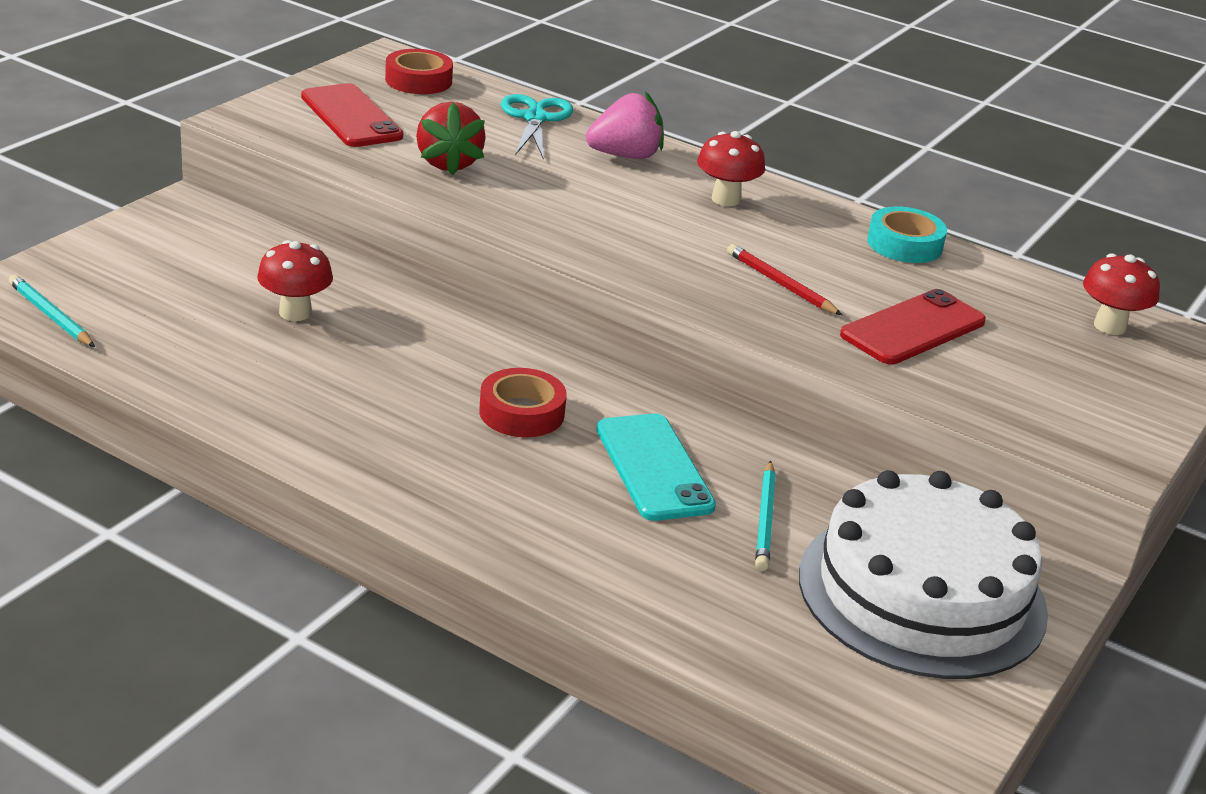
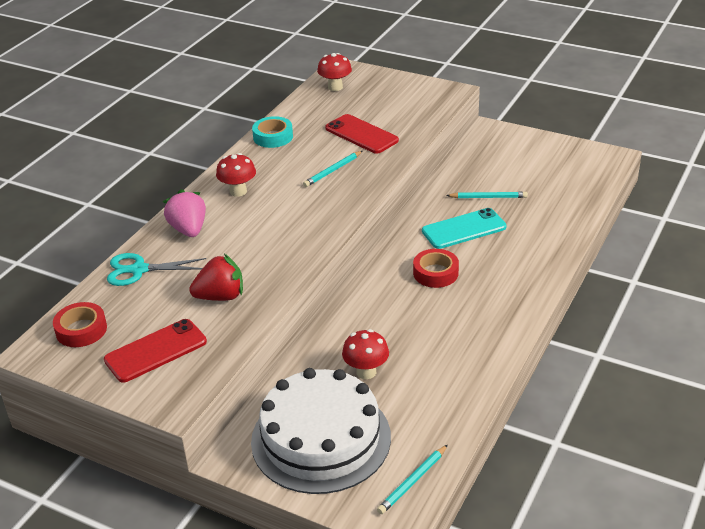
camera: 90 degrees left, 5 degrees up
red pencil [727,244,842,315] -> turquoise pencil [303,151,362,187]
white cake [799,470,1048,679] -> white cake moved to [251,368,391,494]

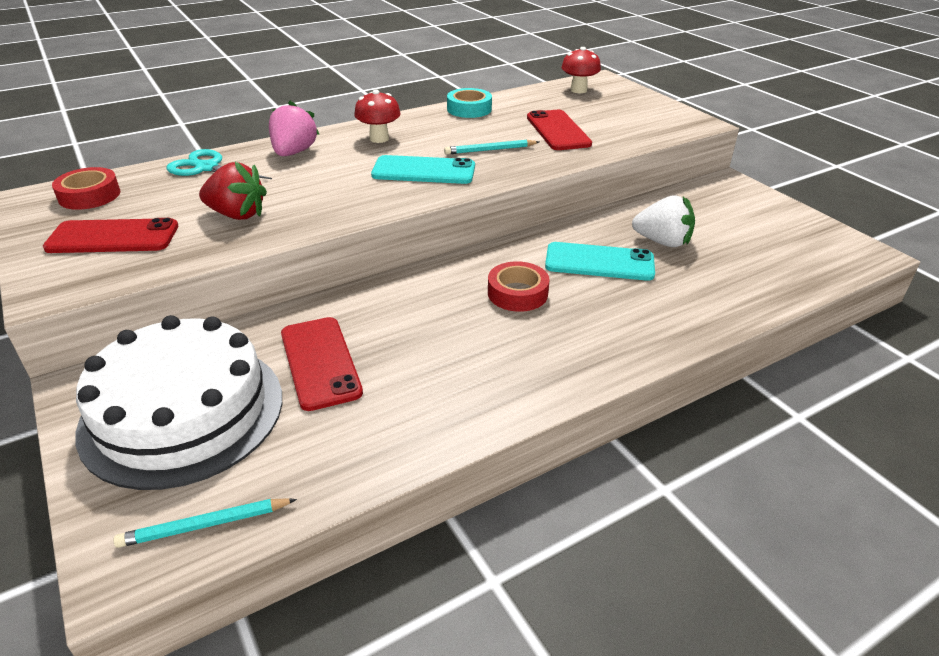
camera: 30 degrees right, 0 degrees up
red mushroom [342,329,389,379] -> red phone [281,317,363,411]
turquoise pencil [446,192,528,198] -> white strawberry [632,195,695,247]
none -> turquoise phone [371,155,475,184]

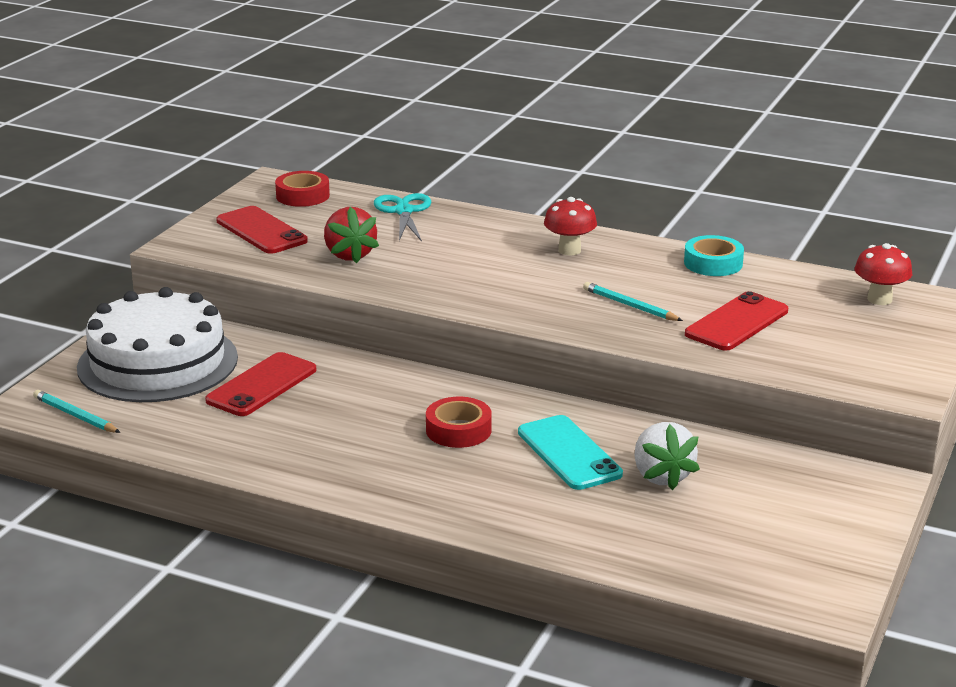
camera: 55 degrees right, 10 degrees down
pink strawberry [269,101,320,156] -> none
turquoise phone [371,155,475,184] -> none

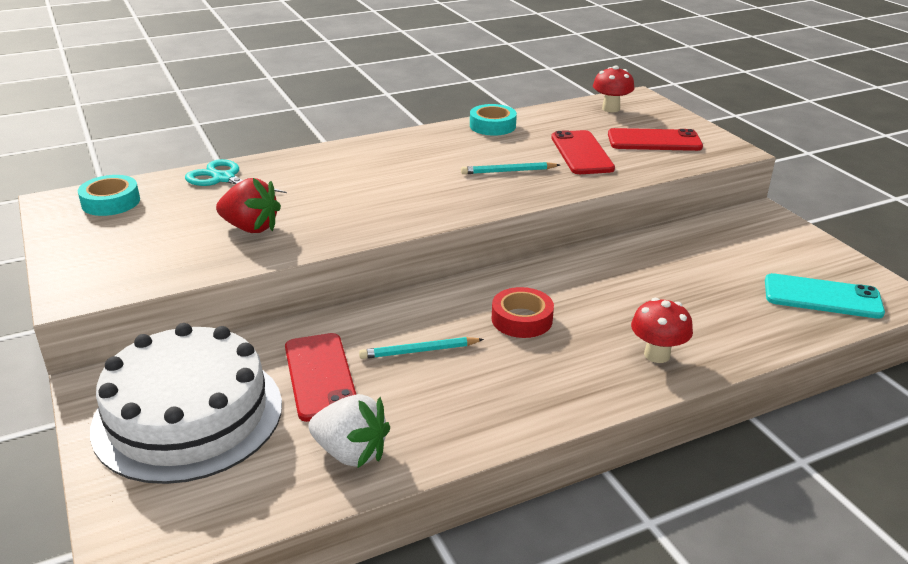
camera: 50 degrees left, 5 degrees up
turquoise pencil [33,390,121,433] -> turquoise pencil moved to [359,337,484,359]
red phone [216,206,308,254] -> red phone moved to [608,128,703,151]
red tape [275,171,330,207] -> turquoise tape [78,175,140,216]
turquoise phone [518,415,623,490] -> turquoise phone moved to [765,273,885,319]
red mushroom [544,197,597,255] -> red mushroom moved to [631,298,693,363]
white strawberry [634,422,700,490] -> white strawberry moved to [308,394,390,468]

